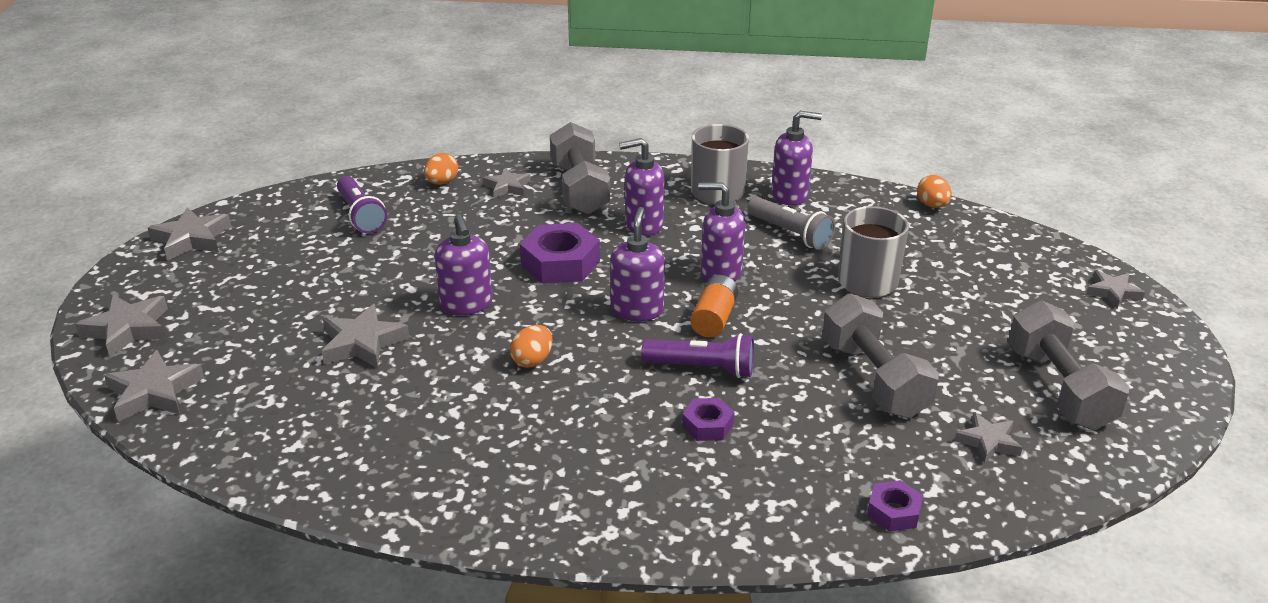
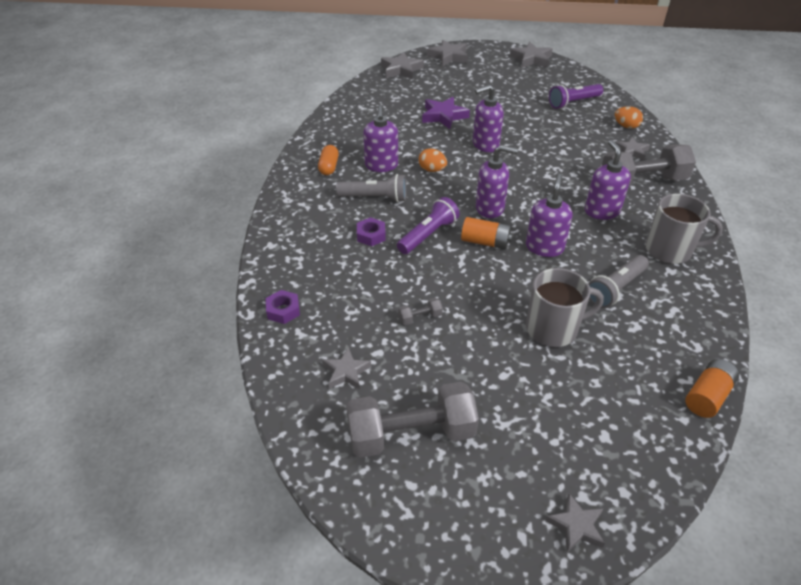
camera: 90 degrees right, 10 degrees up
grey star [322,304,410,368] -> purple star [422,97,470,129]
purple nut [520,223,600,284] -> none
purple flashlight [641,333,754,378] -> purple flashlight turned 150 degrees counterclockwise [397,197,460,254]
purple soap dispenser [771,111,822,206] -> purple soap dispenser moved to [363,106,398,172]
grey dumbbell [822,293,939,418] -> grey dumbbell [398,298,443,325], size x0.40
orange egg [917,175,952,208] -> orange battery [685,359,739,418]
none -> orange capsule [318,145,339,175]
none -> grey flashlight [336,174,406,202]

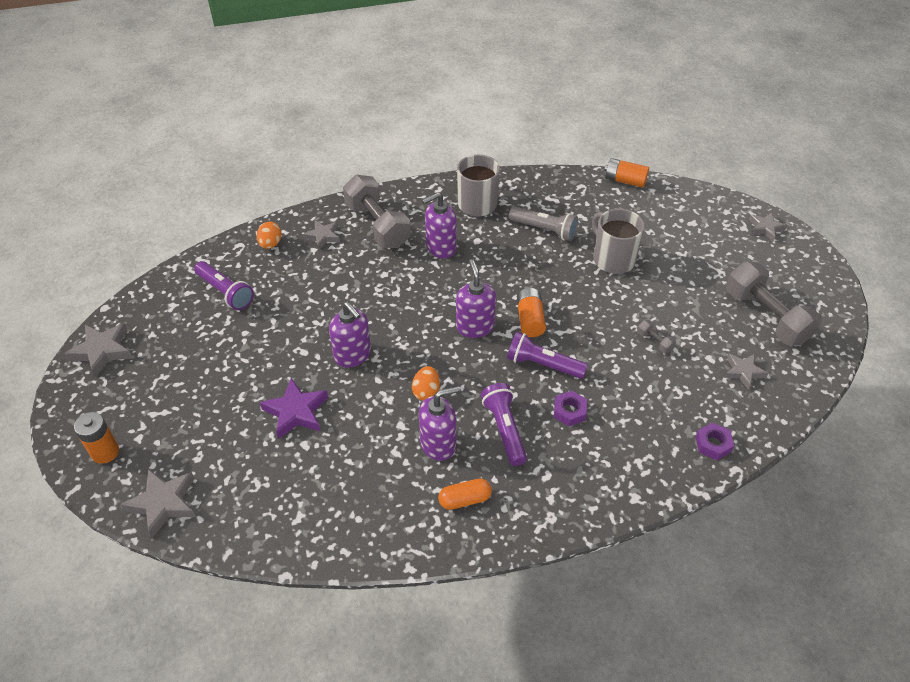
camera: 110 degrees left, 5 degrees up
grey flashlight [336,174,406,202] -> purple flashlight [481,383,527,466]
grey star [427,40,468,66] -> orange battery [74,412,119,464]
purple soap dispenser [526,174,572,257] -> none

